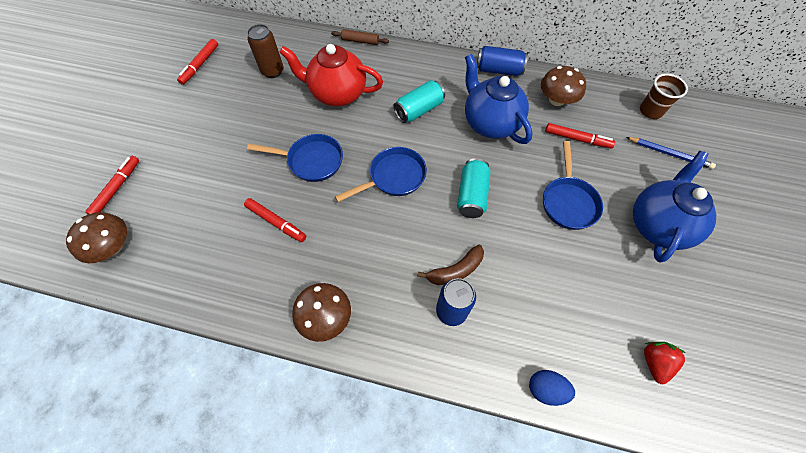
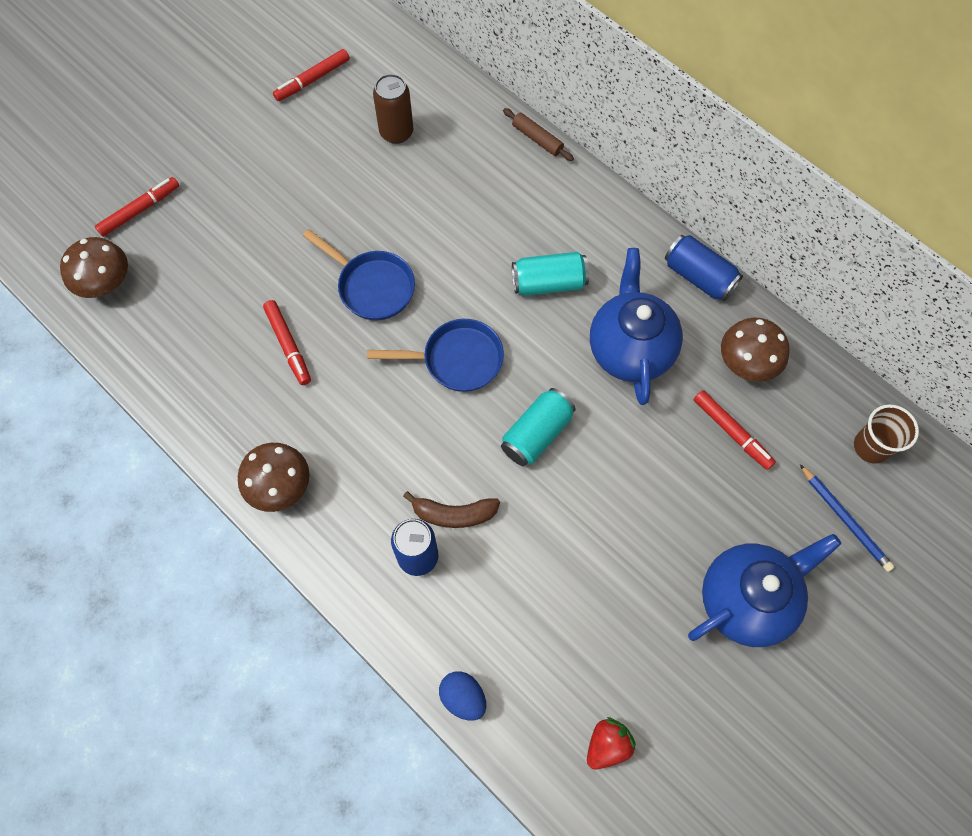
camera: 30 degrees right, 5 degrees up
red teapot [279,44,383,106] -> none
blue pan [543,141,603,230] -> none

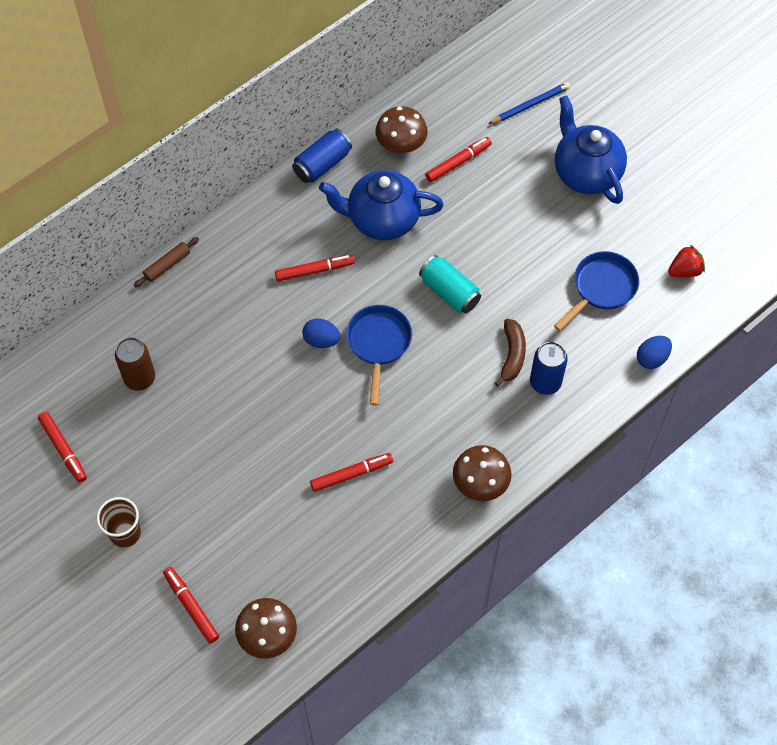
camera: 85 degrees left, 5 degrees down
blue pan [303,229,415,321] -> blue pan moved to [554,251,639,331]
turquoise can [512,252,589,296] -> red marker [275,255,355,282]
red strawberry [587,717,636,770] -> red strawberry turned 105 degrees clockwise [668,245,705,277]
brown cup [854,404,919,464] -> brown cup moved to [97,497,141,547]
none -> blue egg [302,319,341,348]

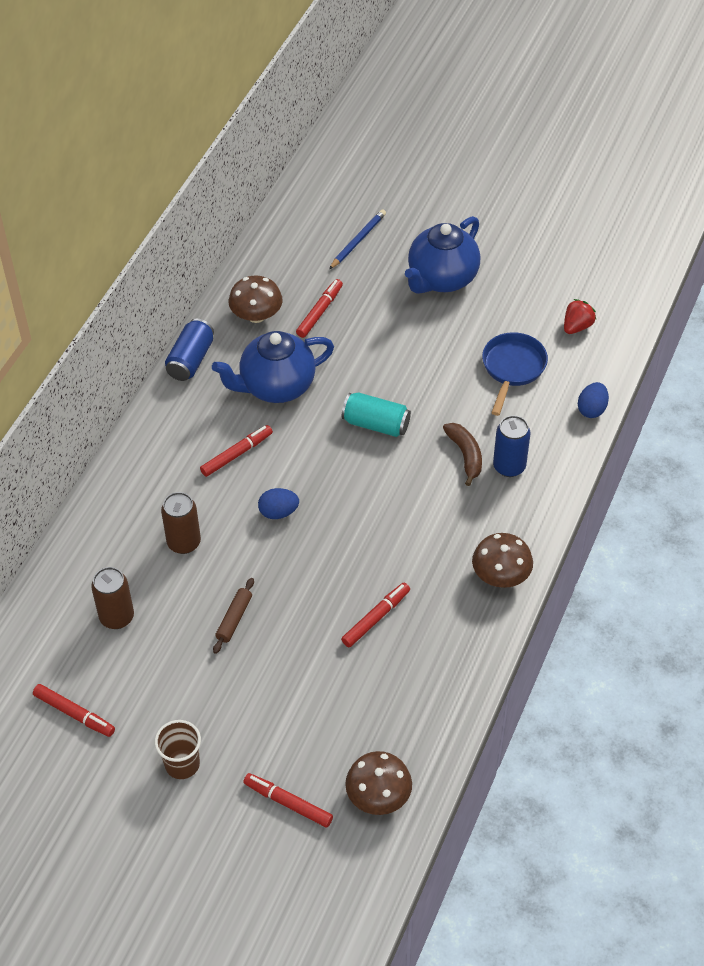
camera: 25 degrees left, 10 degrees down
brown rolling pin [134,237,199,287] -> brown rolling pin moved to [213,578,254,654]
blue pan [346,305,412,405] -> none
blue teapot [555,95,627,204] -> blue teapot turned 90 degrees counterclockwise [405,216,480,294]
none -> brown can [161,492,201,554]

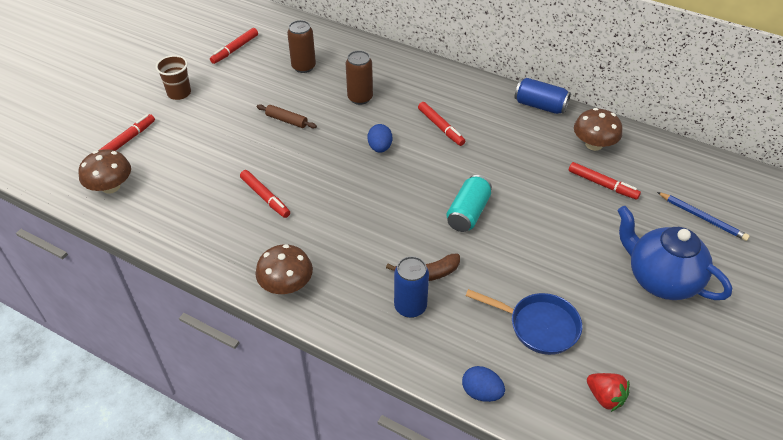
camera: 95 degrees right, 5 degrees down
blue teapot [212,331,334,403] -> none

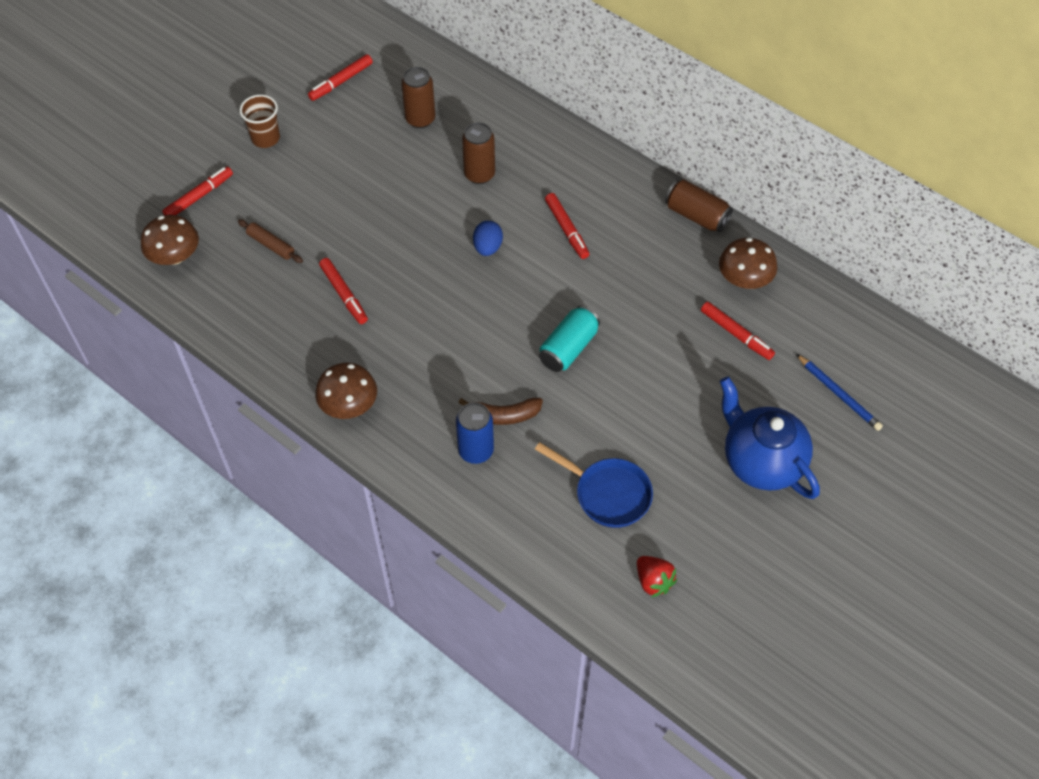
camera: 10 degrees right, 10 degrees up
brown rolling pin [257,104,317,128] -> brown rolling pin moved to [238,219,303,263]
blue egg [462,366,505,402] -> none
blue can [515,78,571,114] -> brown can [665,180,733,232]

